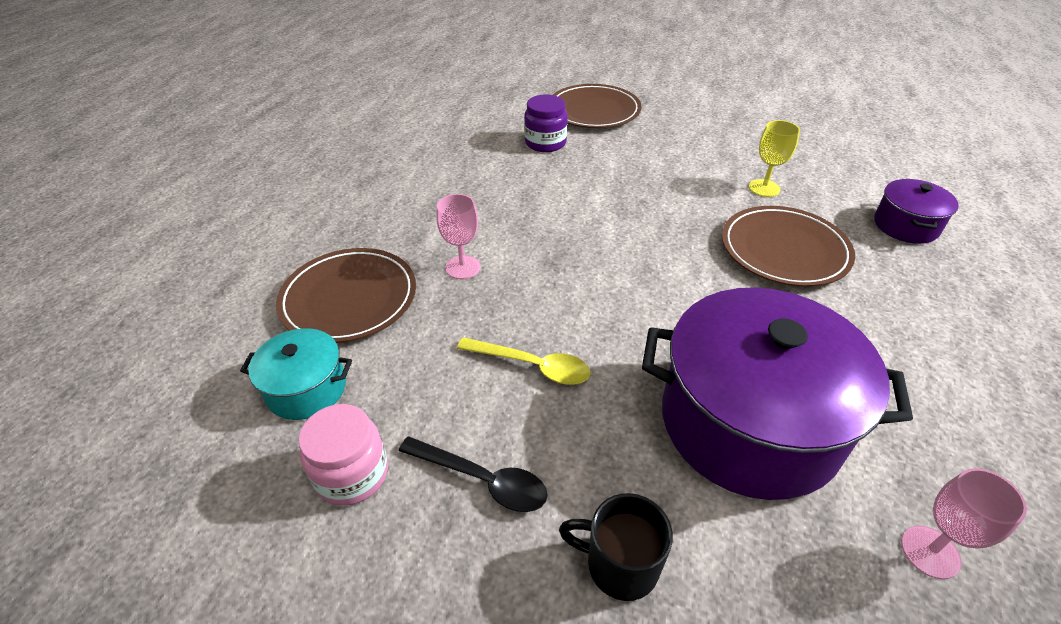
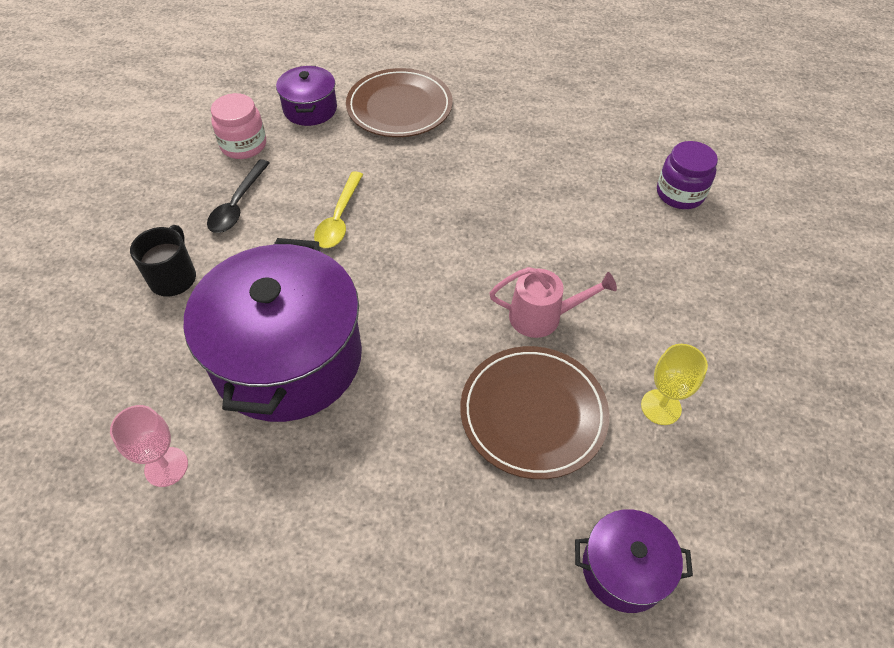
camera: 80 degrees right, 10 degrees up
turquoise pot [240,328,352,420] -> purple pot [276,66,337,126]
pink goblet [437,194,481,279] -> none
brown plate [553,84,642,128] -> none
none -> pink watering can [489,267,617,338]

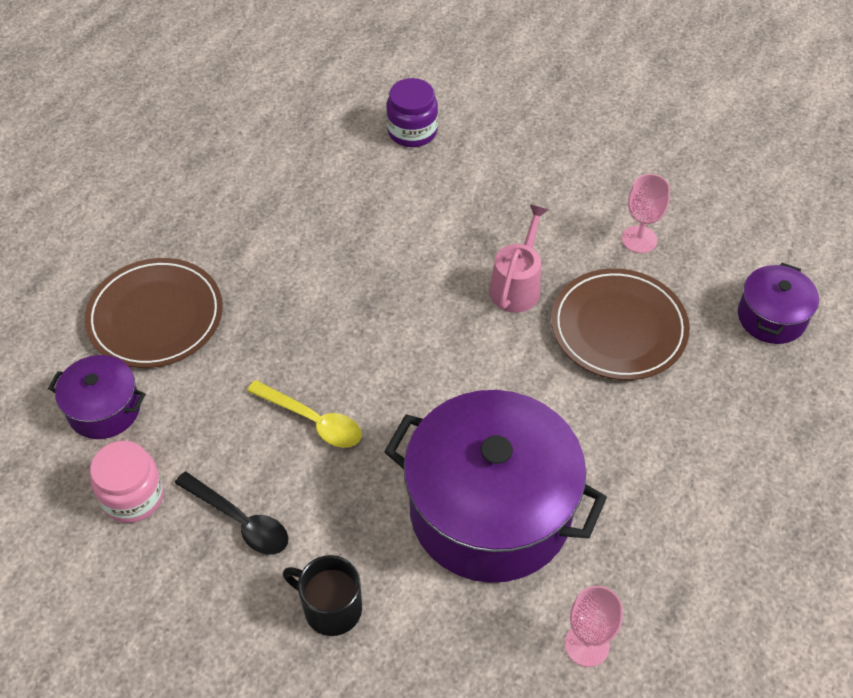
camera: 70 degrees left, 0 degrees up
yellow goblet [641,344,708,425] -> pink goblet [622,174,670,253]

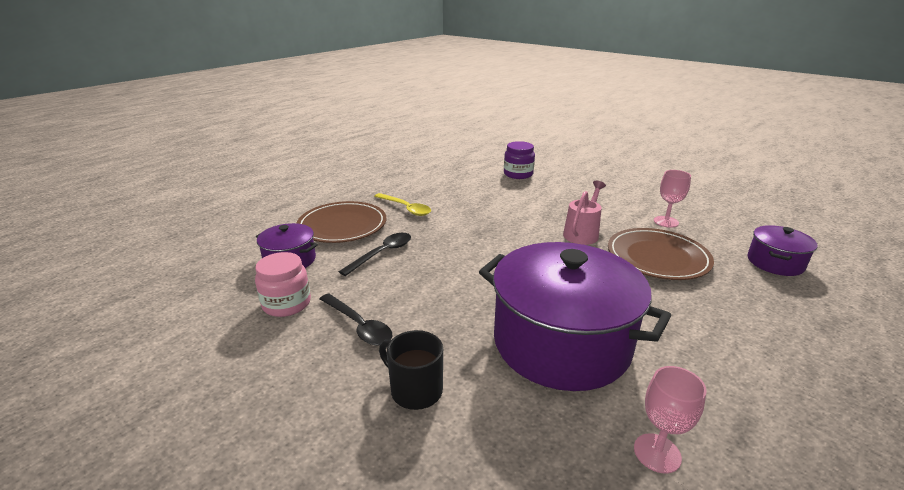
camera: 10 degrees right, 25 degrees down
yellow spoon [247,380,362,448] -> yellow spoon moved to [374,193,431,216]
none -> black spoon [339,233,411,276]

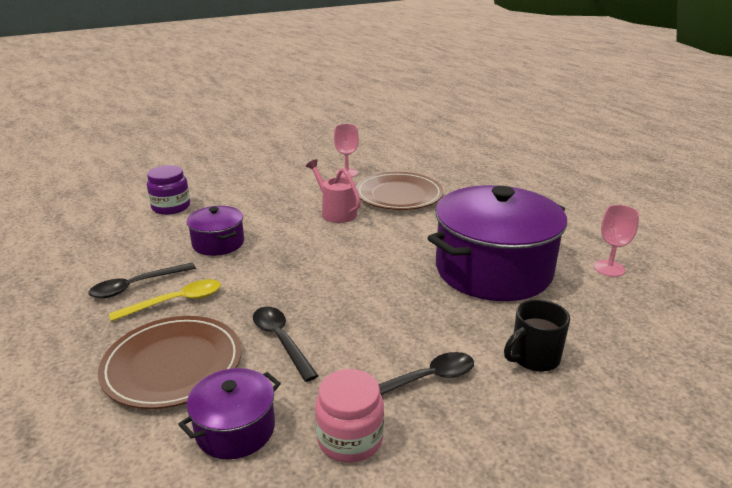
camera: 70 degrees left, 0 degrees up
purple pot [748,225,818,276] -> purple pot moved to [186,206,244,256]
none -> black spoon [88,263,196,298]

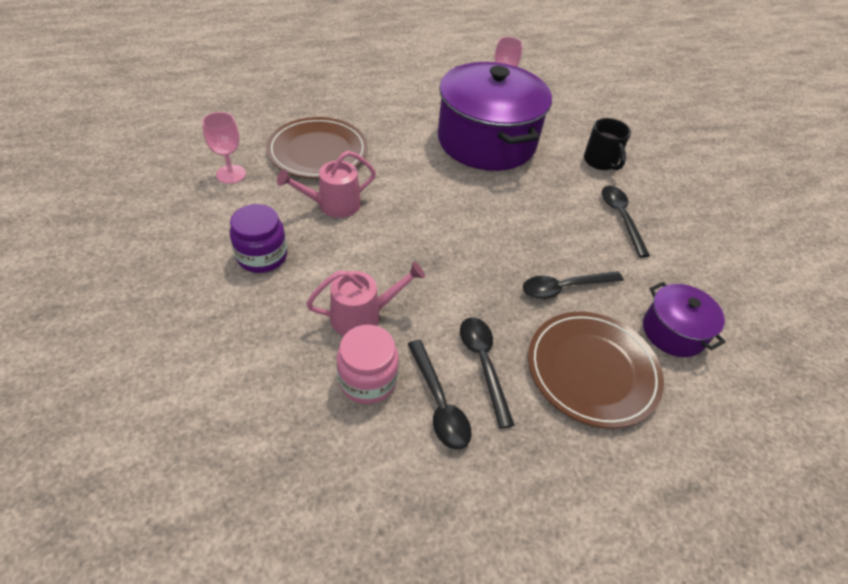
camera: 80 degrees left, 20 degrees up
yellow spoon [109,279,221,322] -> black spoon [460,317,515,429]
purple jar [147,165,190,215] -> purple jar moved to [230,204,287,273]
purple pot [186,206,244,256] -> pink watering can [306,262,425,336]
pink jar [315,369,384,463] -> pink jar moved to [336,325,399,404]

